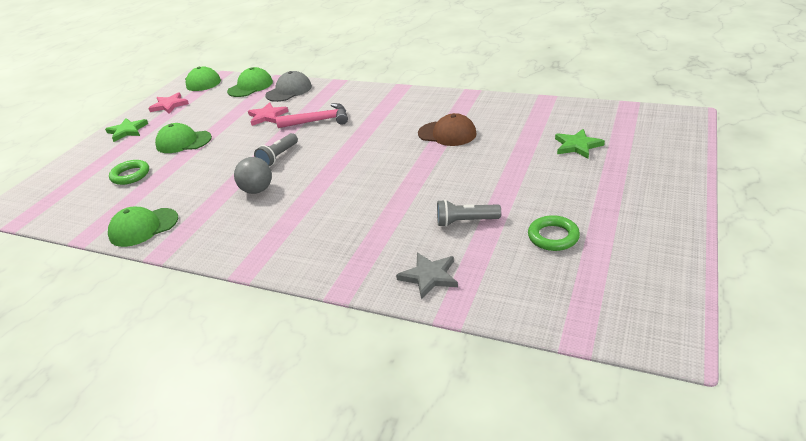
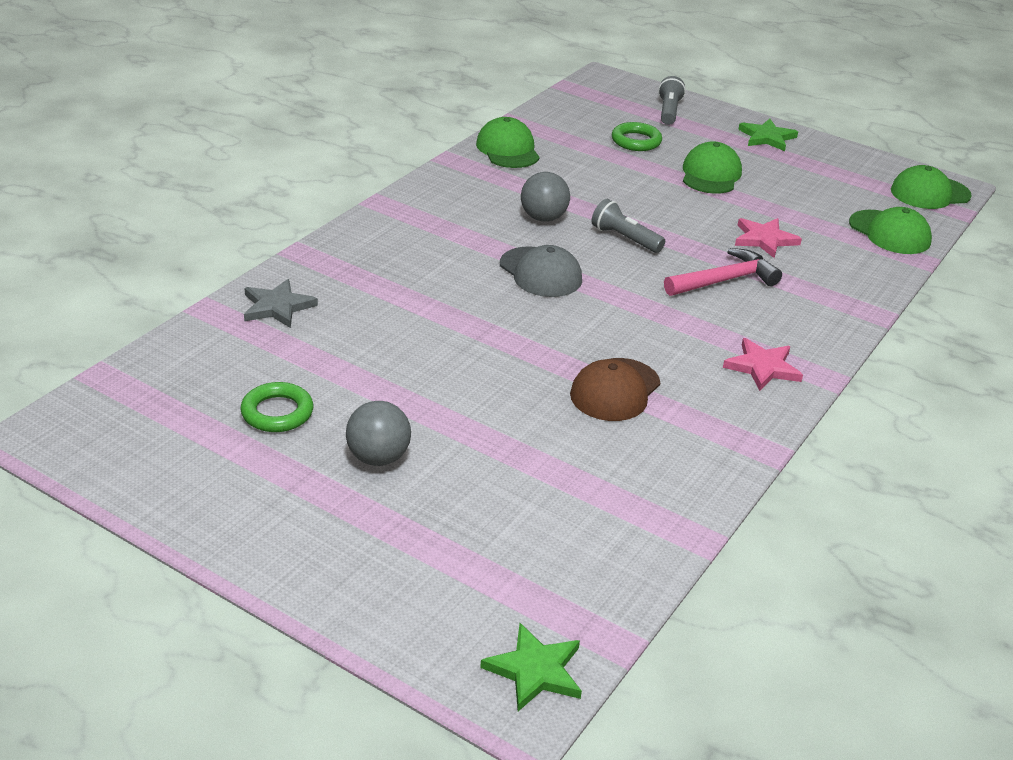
camera: 95 degrees right, 0 degrees up
pink star [148,92,189,114] -> pink star moved to [723,338,803,391]
grey cap [265,71,312,102] -> grey cap moved to [500,245,582,297]
pink hammer [276,103,348,128] -> pink hammer turned 120 degrees counterclockwise [664,248,782,296]
grey flashlight [437,200,501,227] -> grey flashlight moved to [658,76,686,125]
green star [555,129,605,158] -> green star moved to [480,623,582,711]
none -> grey ball [346,401,411,466]

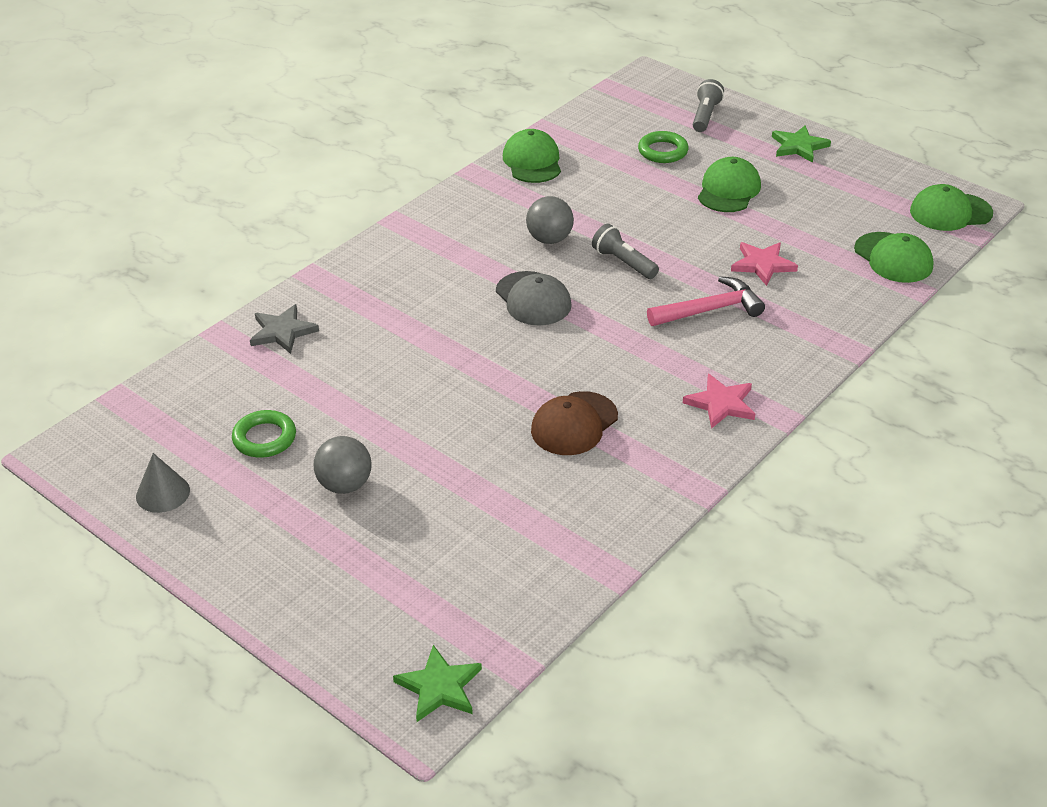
camera: 10 degrees right, 5 degrees up
none -> grey cone [136,453,190,513]

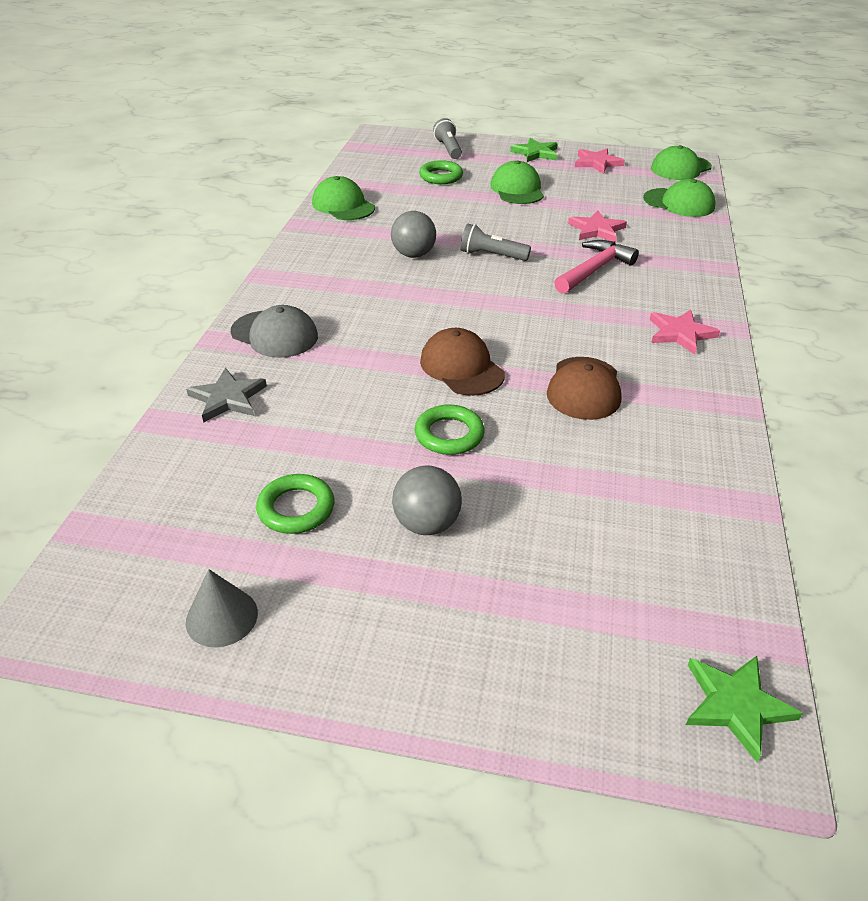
camera: 30 degrees left, 0 degrees up
grey cap [496,271,572,326] -> grey cap moved to [231,305,318,358]
none -> green ring [415,404,484,455]
none -> brown cap [420,328,505,396]
none -> pink star [575,149,625,174]

